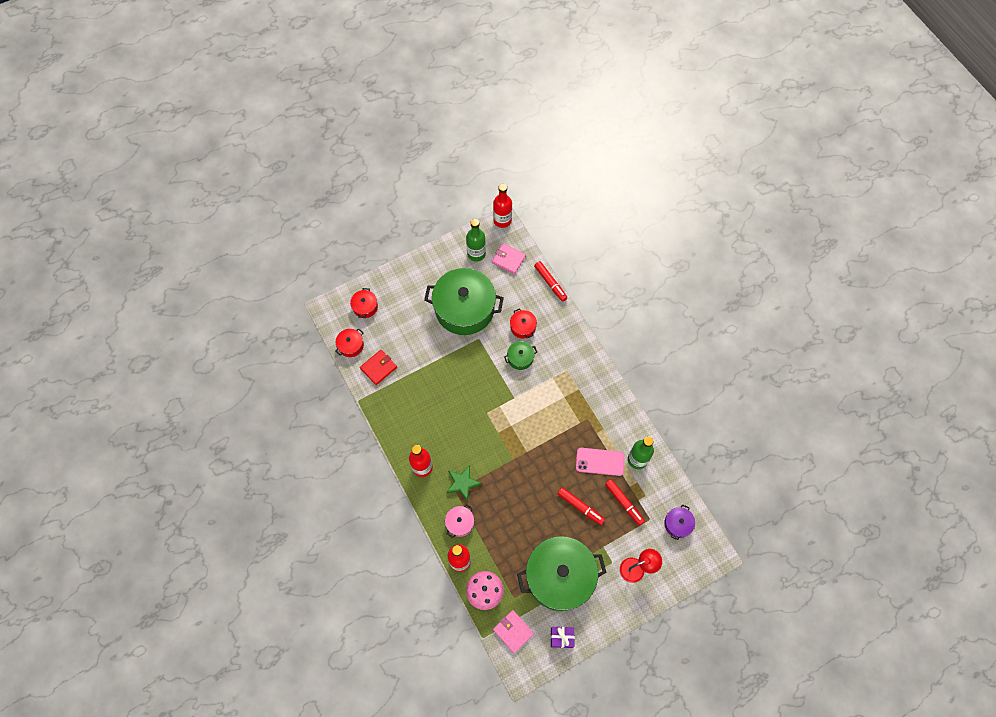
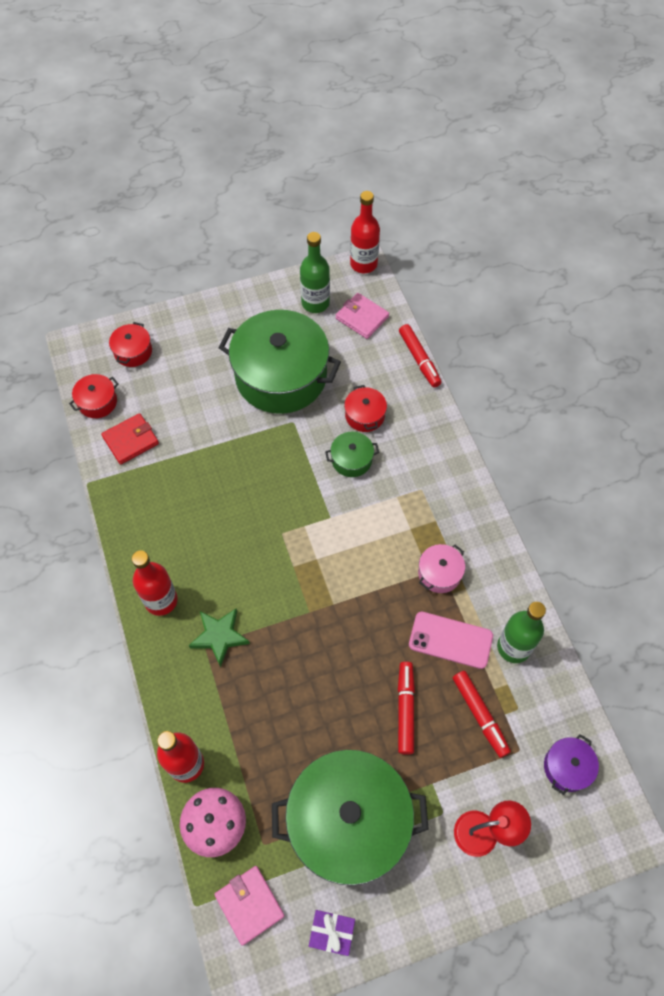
camera: 10 degrees right, 5 degrees down
pink pot [445,504,474,538] -> pink pot moved to [418,544,465,593]
red marker [558,487,605,525] -> red marker turned 135 degrees counterclockwise [398,662,415,755]

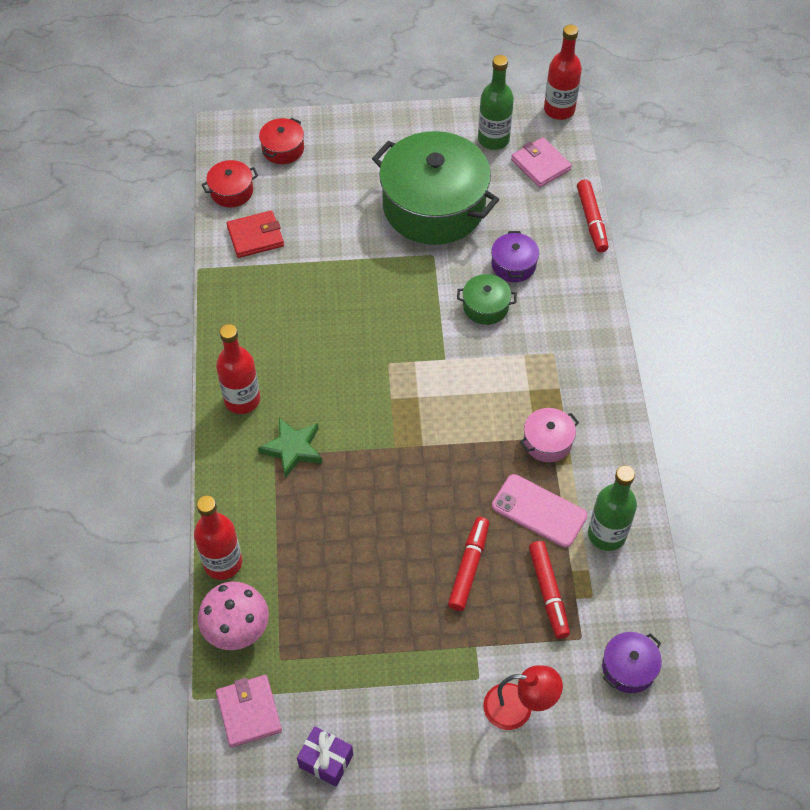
camera: 15 degrees right, 5 degrees down
green pot [272,750,429,885] -> none
red pot [344,385,387,432] -> purple pot [491,231,539,282]

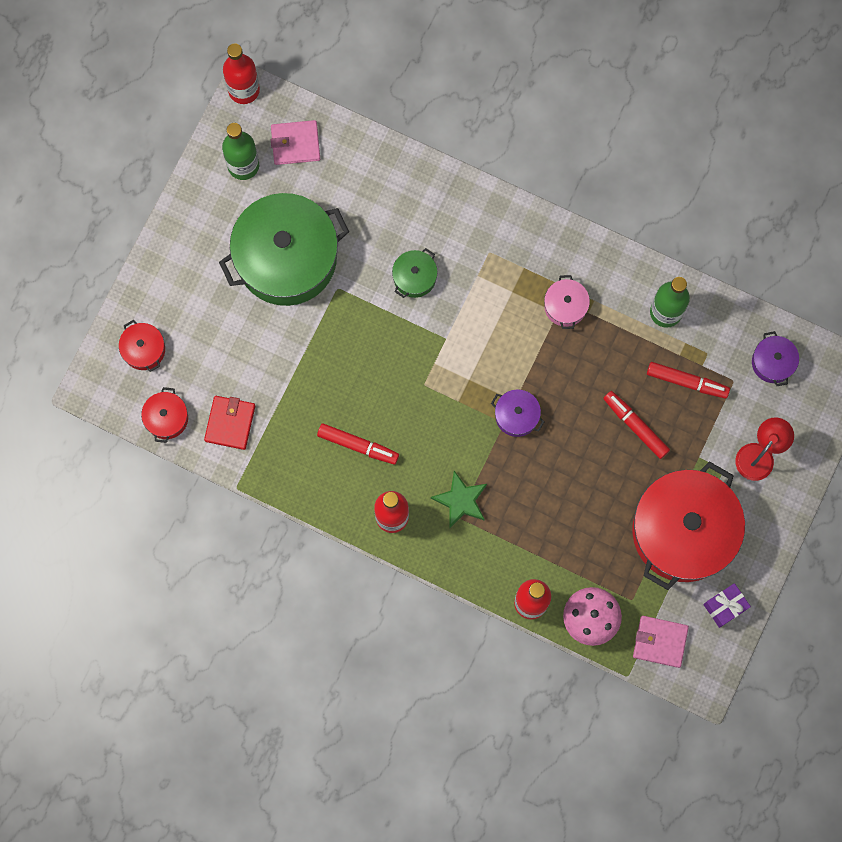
camera: 60 degrees left, 20 degrees up
purple pot [491,231,539,282] -> purple pot moved to [491,389,544,437]
pink phone [492,474,588,548] -> none
red marker [577,180,609,252] -> red marker moved to [317,423,399,465]
none -> red pot [632,461,745,590]

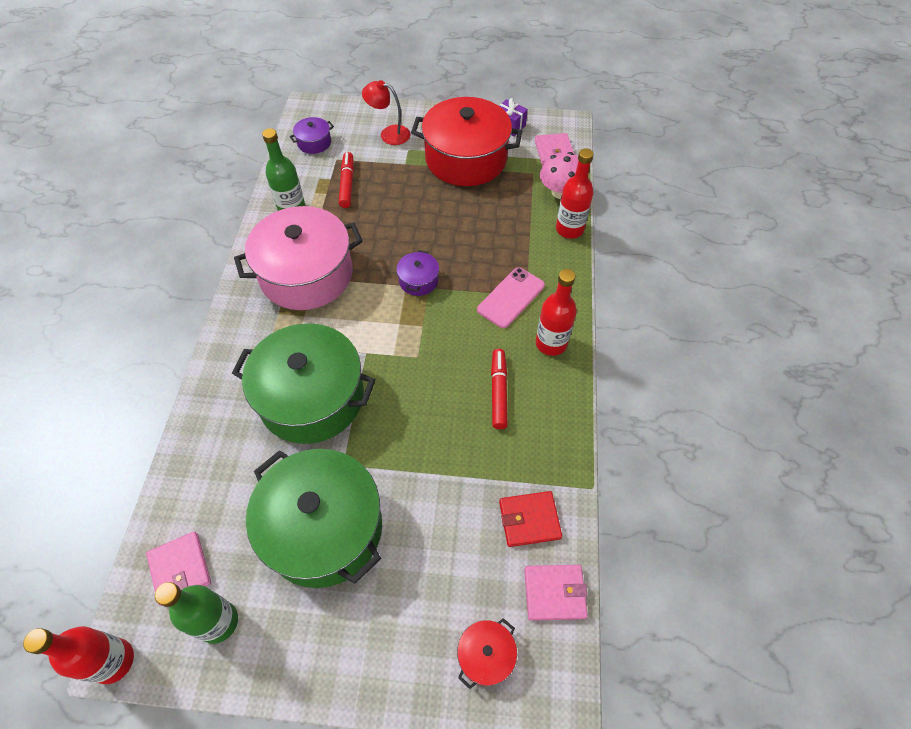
camera: 110 degrees left, 20 degrees down
red pot [141,387,188,443] -> pink wallet [524,565,588,621]
green pot [392,248,438,298] -> green pot [232,323,376,444], size x2.36
green star [431,471,487,529] -> pink phone [477,267,545,328]
pink pot [544,275,590,329] -> pink pot [234,206,363,310], size x2.36
red marker [603,391,670,459] -> none

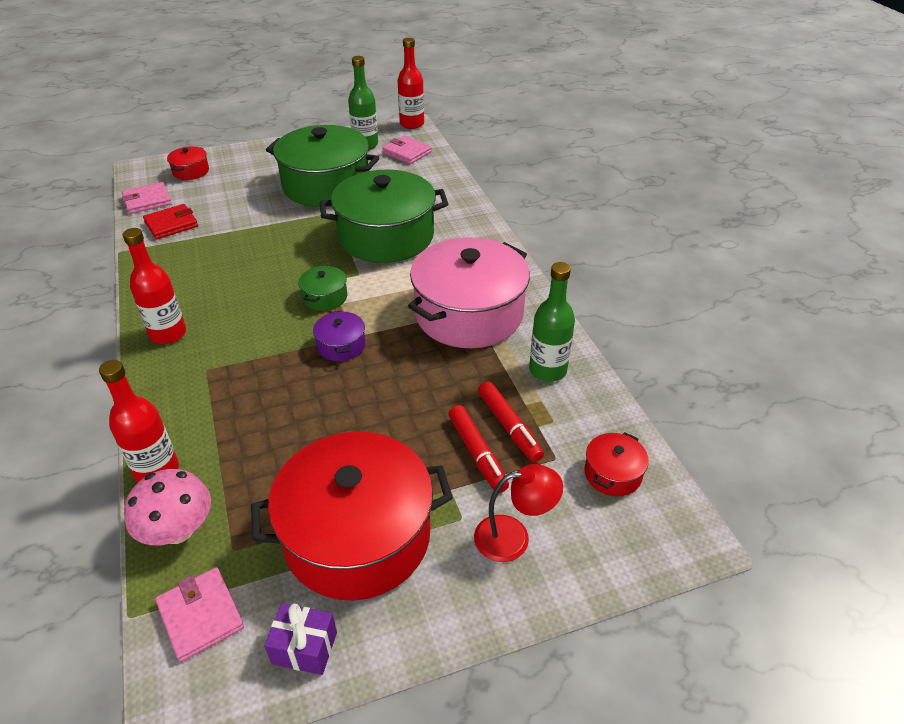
camera: 155 degrees right, 15 degrees down
purple pot [290,117,334,154] -> red pot [584,432,649,496]
pink phone [477,267,545,328] -> none
red marker [491,349,508,429] -> red marker moved to [448,405,509,493]
none -> green pot [298,265,347,311]

